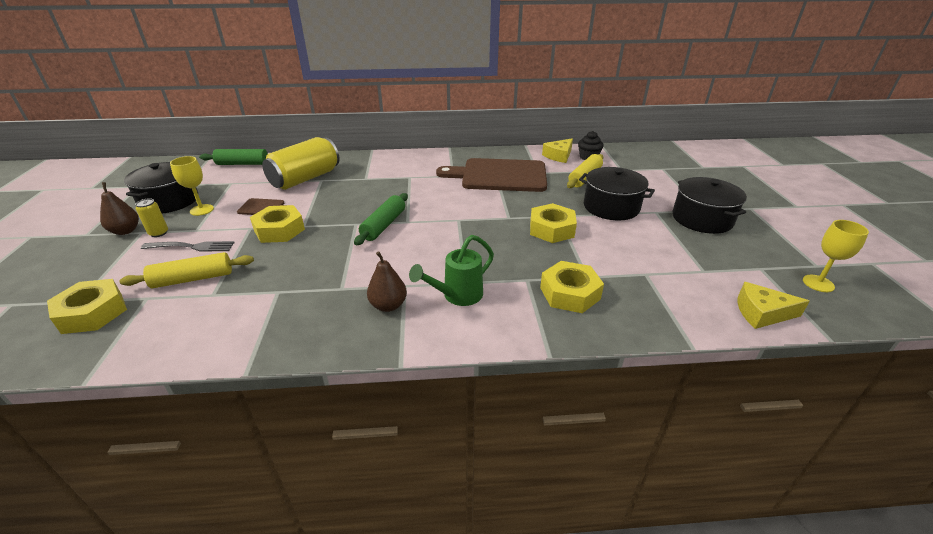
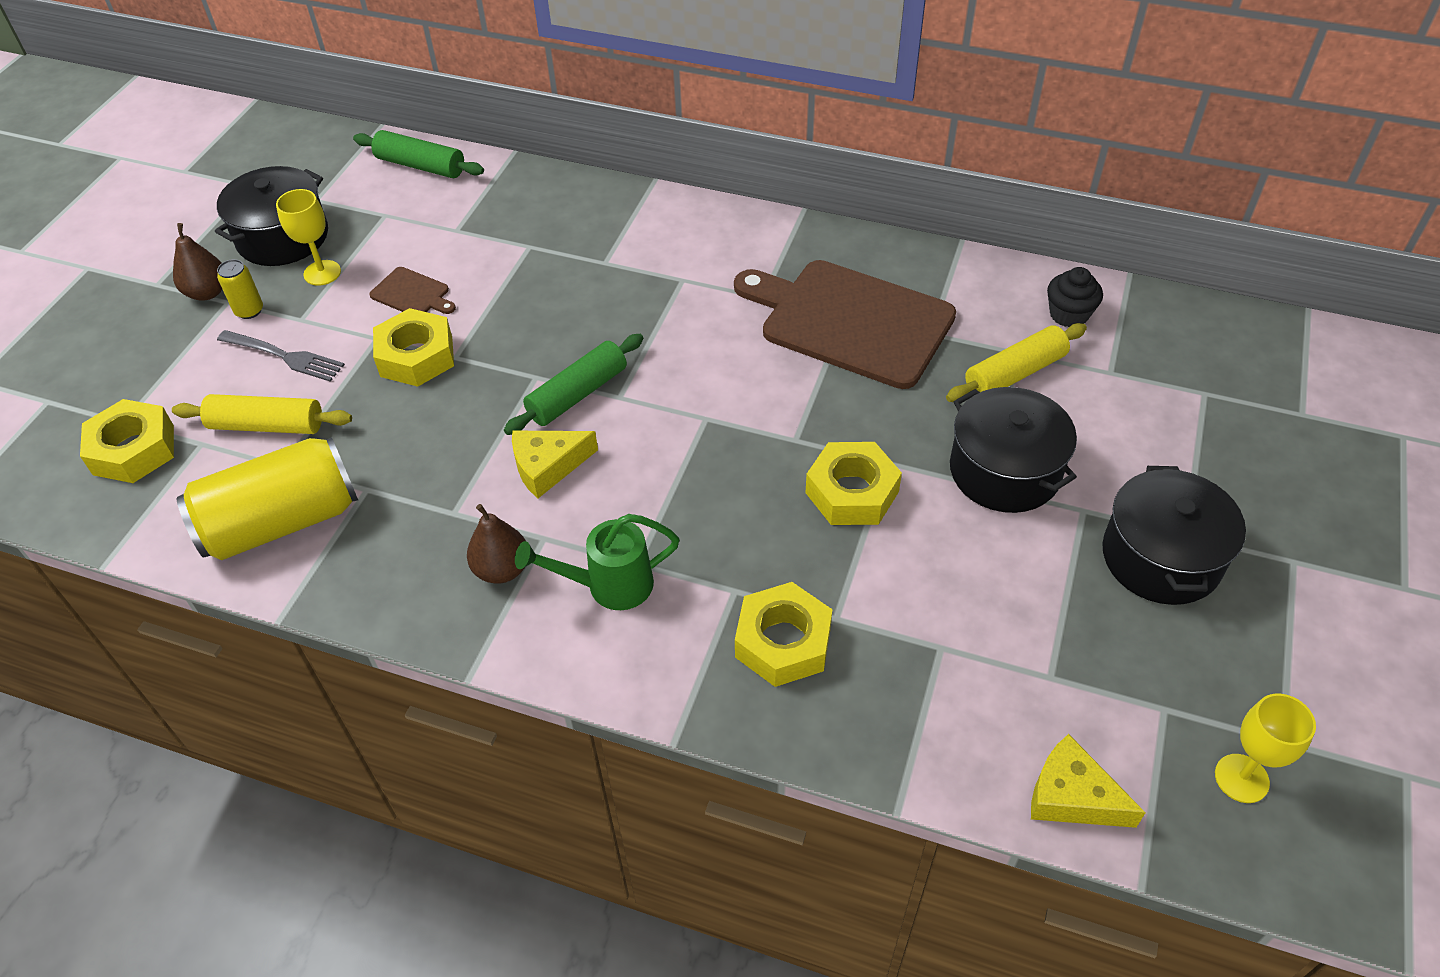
camera: 25 degrees right, 15 degrees up
yellow can [262,137,339,190] -> yellow can moved to [176,437,358,560]
yellow cheese [542,138,573,163] -> yellow cheese moved to [512,430,598,498]

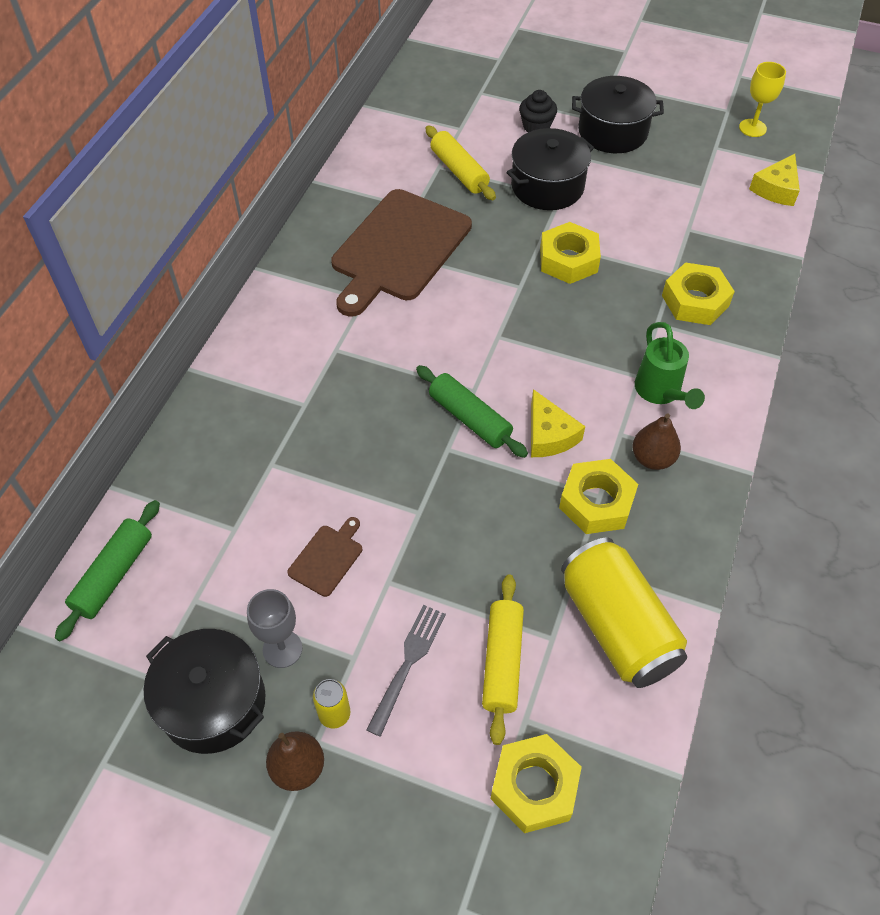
camera: 90 degrees left, 5 degrees up
yellow goblet [276,189,341,286] -> grey goblet [247,589,302,668]
yellow nut [373,308,454,387] -> yellow nut moved to [559,459,638,534]
black cupcake [1047,267,1103,327] -> black cupcake moved to [519,90,557,132]

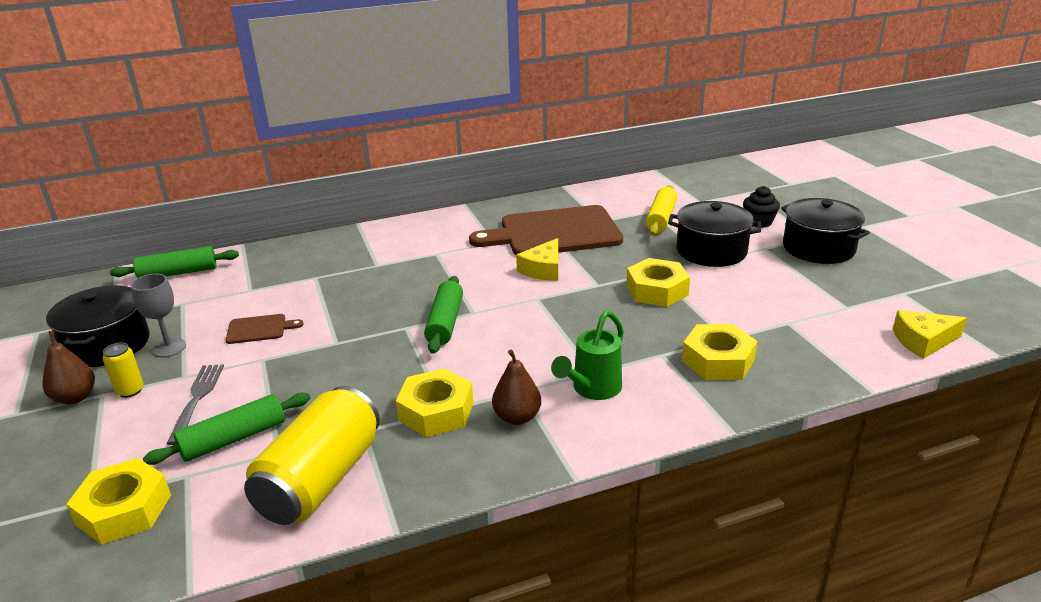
camera: 50 degrees right, 25 degrees down
grey fork [366,605,446,737] -> grey fork turned 75 degrees counterclockwise [167,365,224,445]
yellow rolling pin [482,575,524,745] -> green rolling pin [143,393,310,465]
yellow cheese [531,389,585,457] -> yellow cheese moved to [516,238,558,281]
yellow goblet [739,62,786,137] -> none

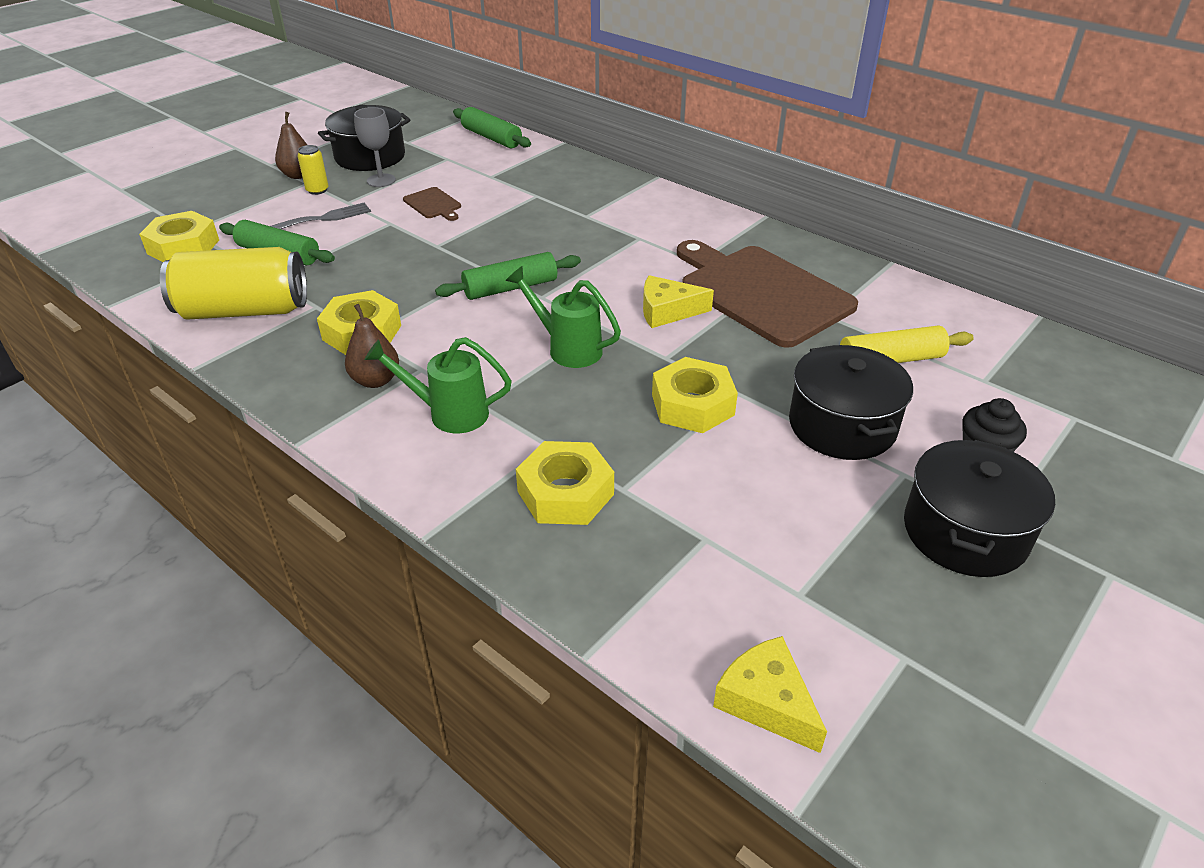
camera: 60 degrees right, 10 degrees up
none -> green watering can [506,266,621,368]

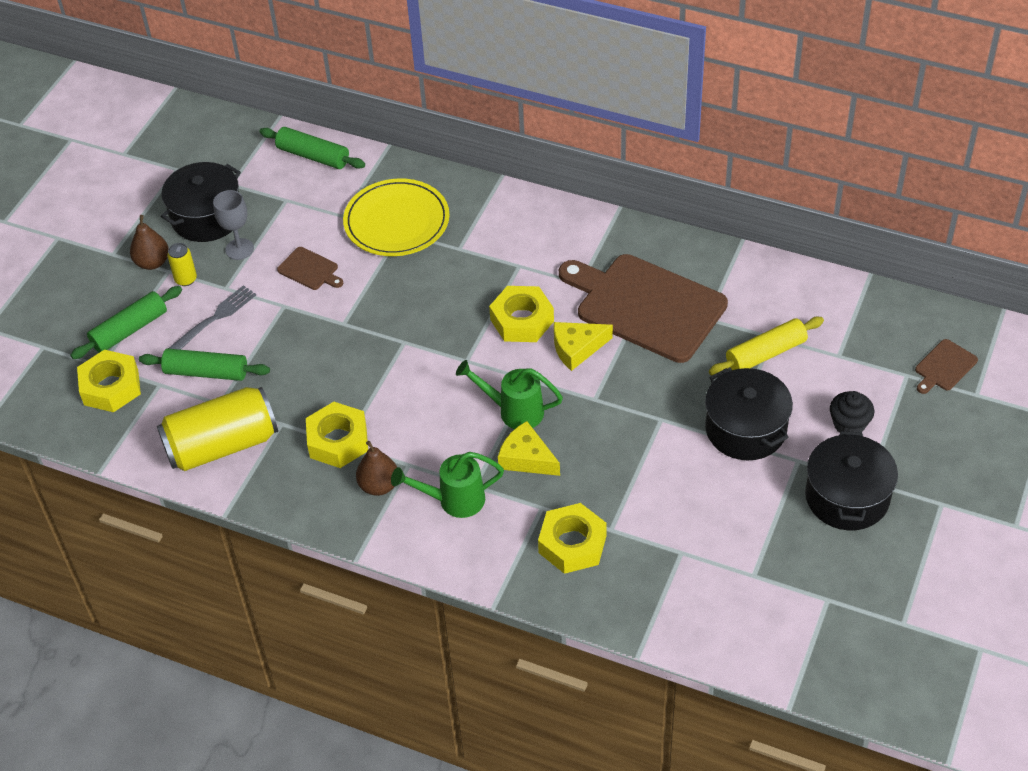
camera: 15 degrees left, 10 degrees up
green rolling pin [435,252,581,300] -> green rolling pin moved to [70,286,182,359]
yellow nut [652,357,738,433] -> yellow nut moved to [489,286,554,342]
yellow cheese [713,636,827,753] -> yellow cheese moved to [498,421,560,476]
none -> yellow plate [343,178,450,256]
none -> brown cutting board [915,339,978,394]

